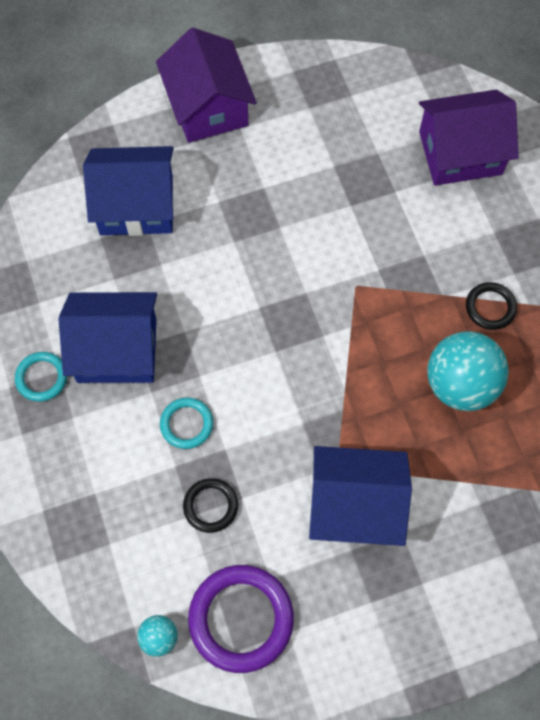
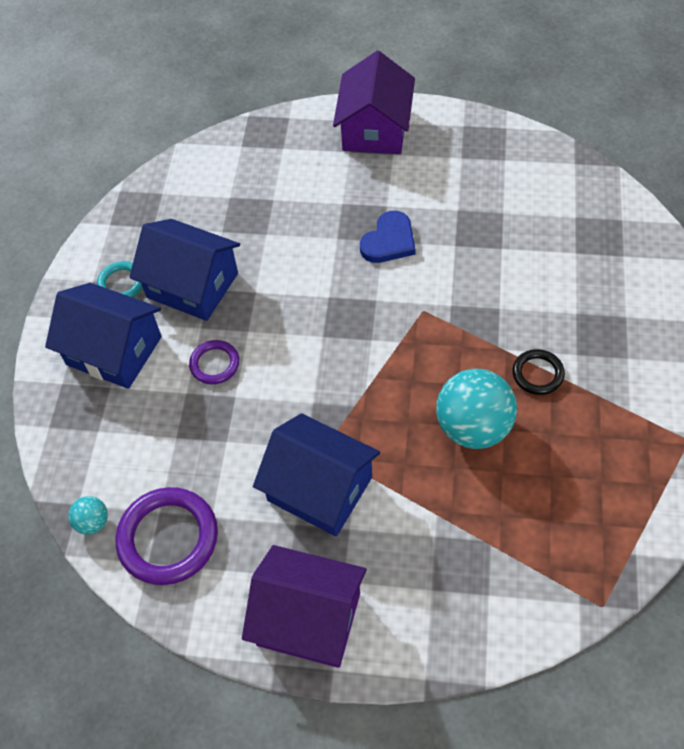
camera: 30 degrees right, 10 degrees down
blue house [83,146,174,236] -> blue house moved to [45,283,162,389]
turquoise ring [160,398,213,449] -> purple ring [189,340,239,384]
black ring [183,478,238,533] -> none
purple house [419,90,519,186] -> purple house moved to [242,545,366,668]
none -> blue heart [360,211,416,263]

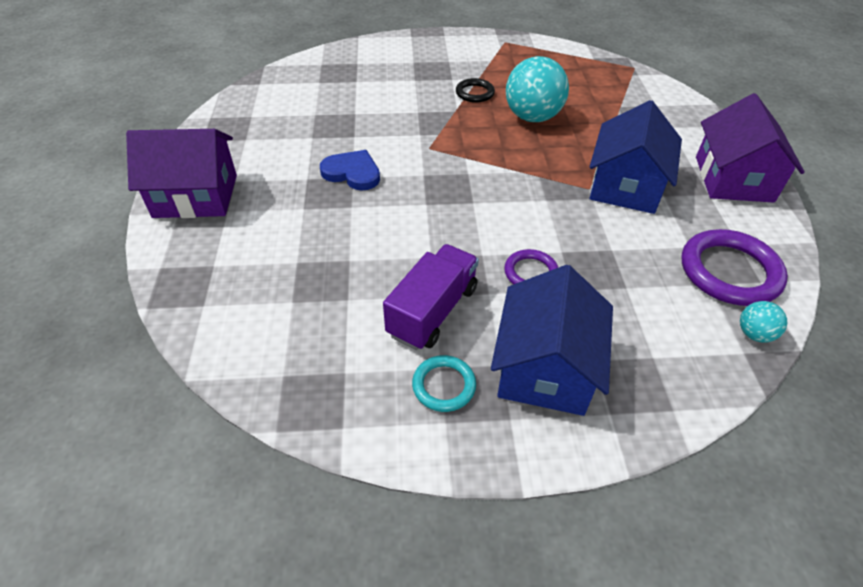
camera: 105 degrees left, 10 degrees down
blue house [129,219,240,321] -> purple truck [383,244,479,350]

